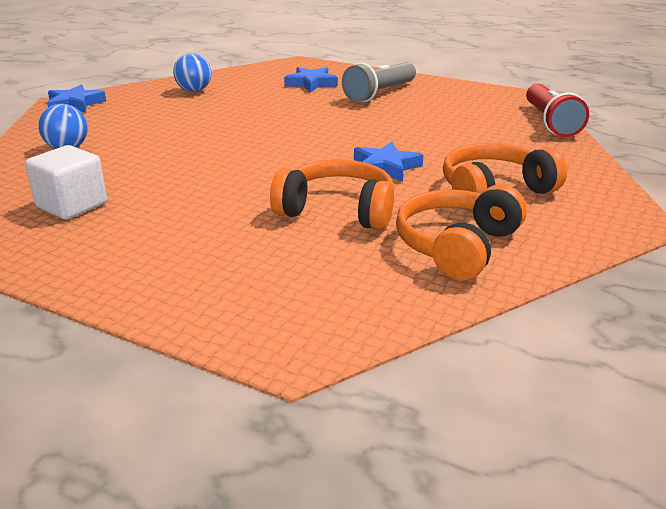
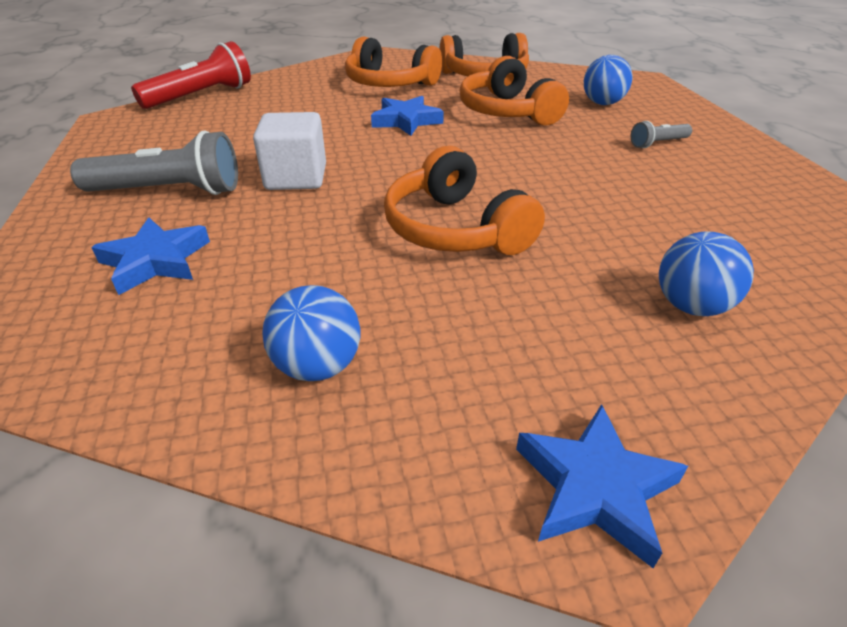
camera: 130 degrees left, 10 degrees up
white cube [25,145,107,220] -> white cube moved to [253,112,326,190]
none -> orange headphones [384,146,545,255]
none -> blue ball [584,55,633,105]
none -> grey flashlight [630,121,692,148]

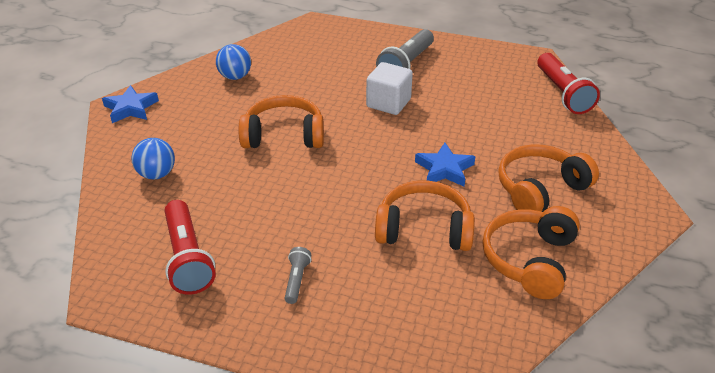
camera: 120 degrees right, 0 degrees up
blue star [91,217,210,295] -> none
blue ball [584,55,633,105] -> none
none -> red flashlight [164,200,216,295]

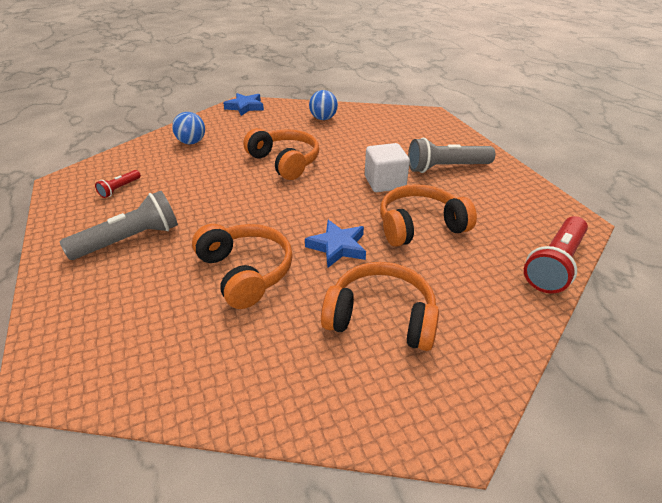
camera: 50 degrees right, 0 degrees up
red flashlight [164,200,216,295] -> red flashlight [95,170,141,198], size x0.50
grey flashlight [285,247,311,304] -> grey flashlight [60,191,178,260], size x2.02
orange headphones [482,206,580,299] -> orange headphones moved to [380,184,477,247]

